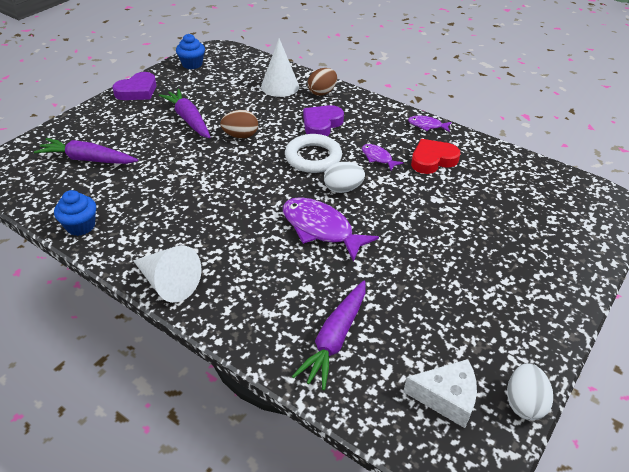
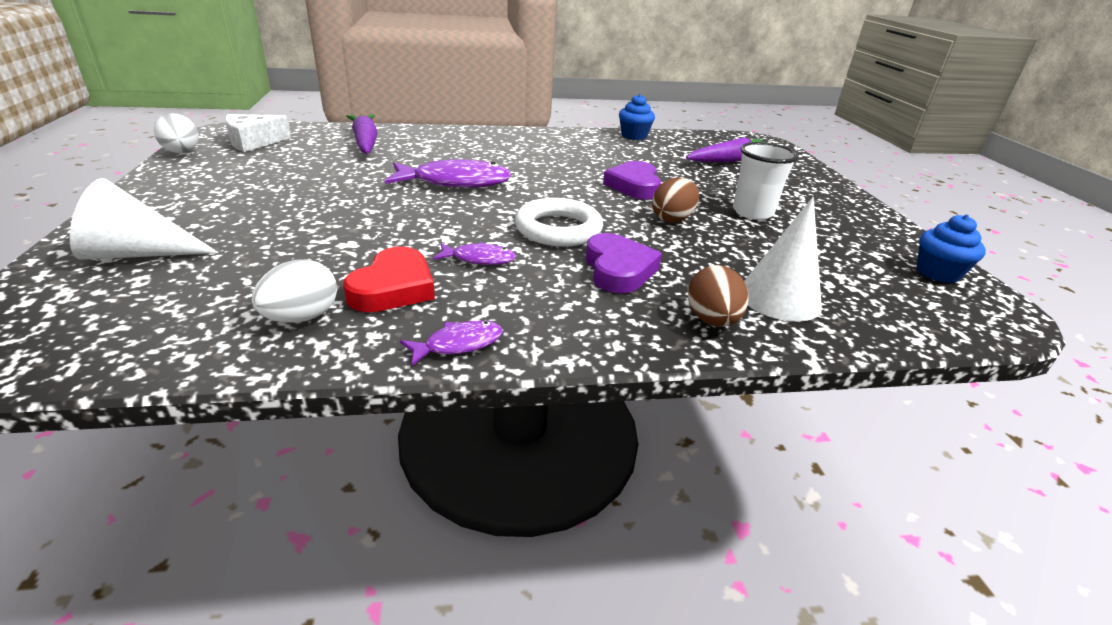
camera: 135 degrees right, 10 degrees down
purple heart [113,72,156,100] -> purple heart moved to [603,161,661,199]
white cone [133,245,201,303] -> white cone moved to [70,178,219,260]
purple carrot [159,89,211,138] -> white cup [733,142,799,220]
white egg [324,162,365,193] -> white egg moved to [252,259,337,323]

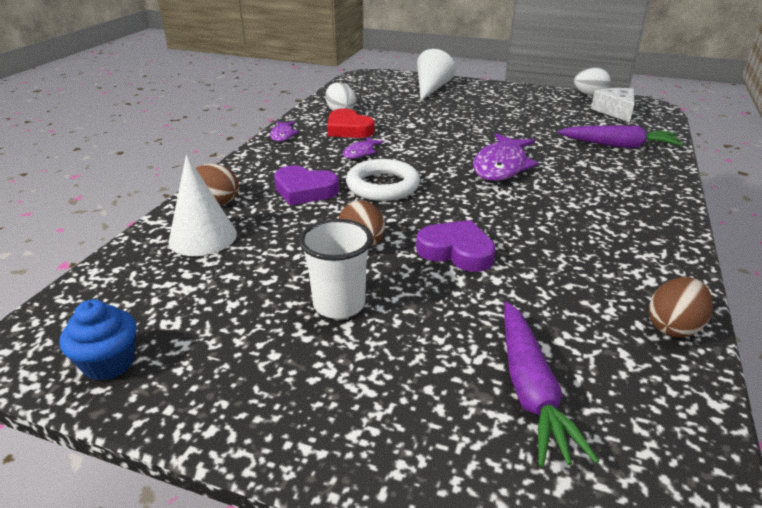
camera: 120 degrees right, 0 degrees up
blue cupcake [619,94,655,140] -> brown egg [649,277,713,338]

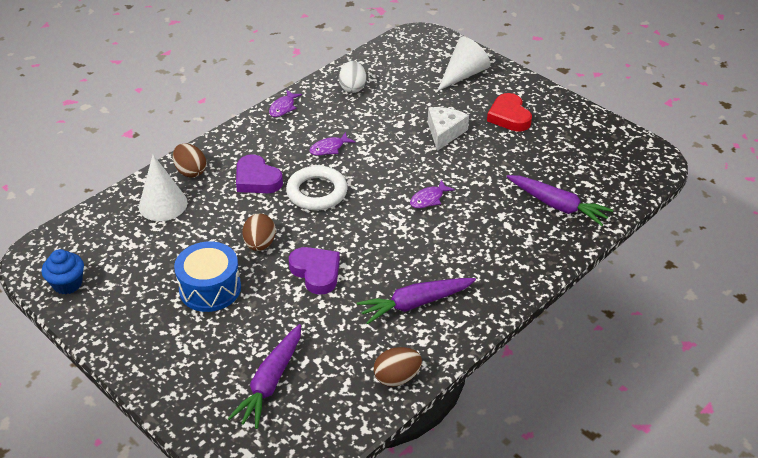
camera: 25 degrees right, 10 degrees up
white cup [299,219,373,319] -> blue drum [174,241,241,312]
red heart [327,109,375,138] -> red heart moved to [487,93,532,132]
purple fish [473,133,538,181] -> purple fish [410,180,455,208], size x0.51
white egg [574,67,611,96] -> none
white cheese [591,88,634,123] -> white cheese moved to [428,107,469,151]
none -> purple carrot [357,278,476,324]

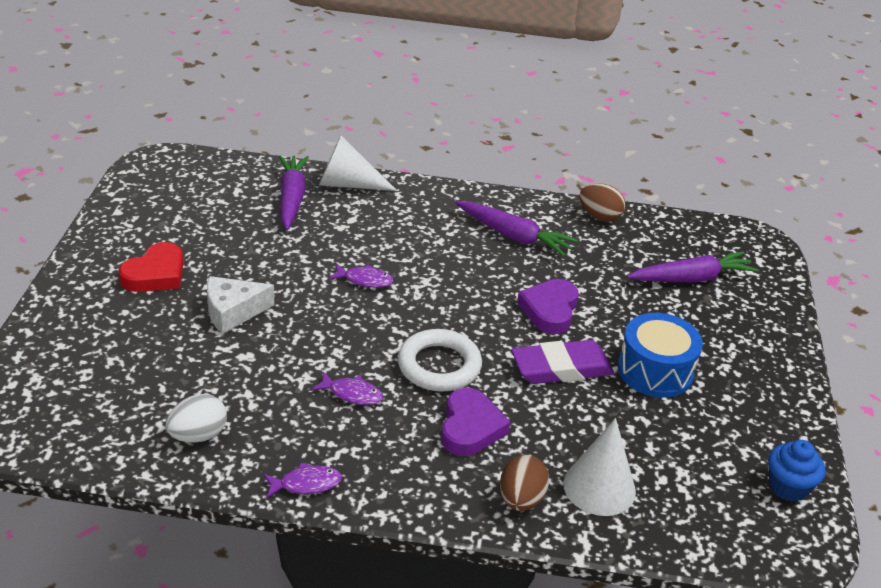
camera: 130 degrees left, 5 degrees down
brown egg [242,214,276,251] -> purple eraser [511,340,614,384]
white cone [437,37,490,91] -> white cone moved to [319,135,397,191]

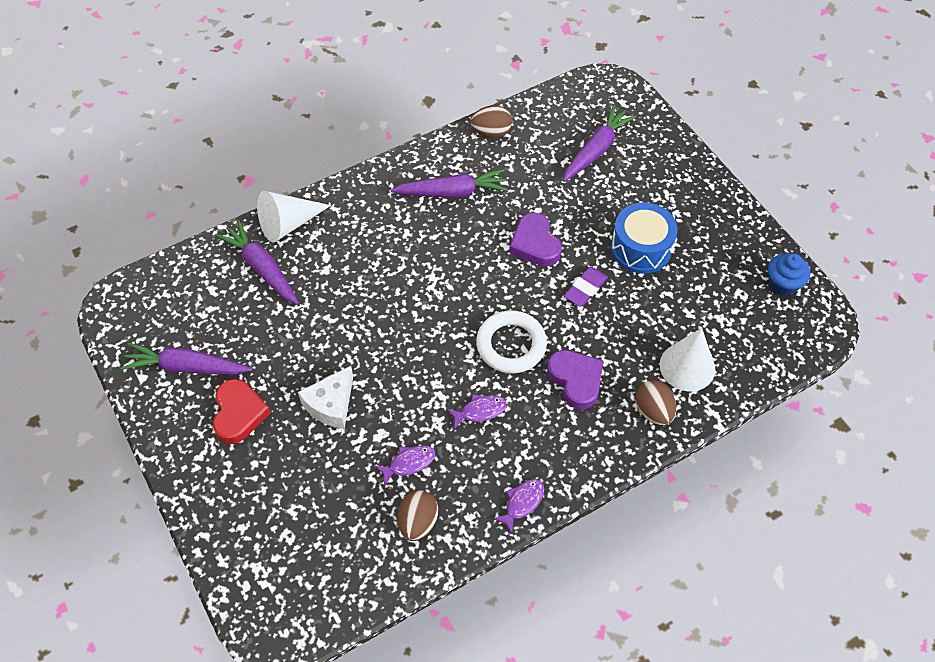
camera: 35 degrees left, 20 degrees up
white egg [166,394,227,442] -> brown egg [398,490,438,541]
purple fish [329,264,393,288] -> purple fish moved to [374,445,435,486]
purple eraser [511,340,614,384] -> purple eraser [564,267,608,307], size x0.64
none -> purple carrot [121,343,252,375]

